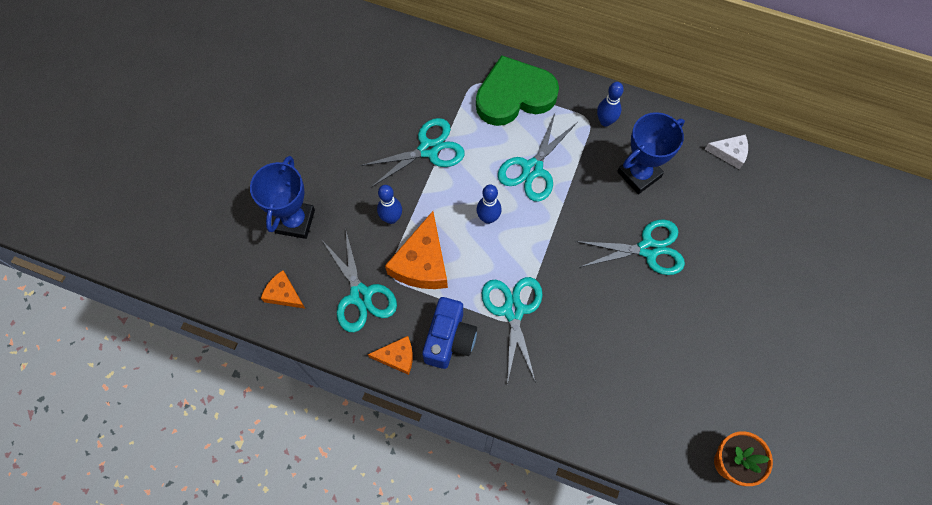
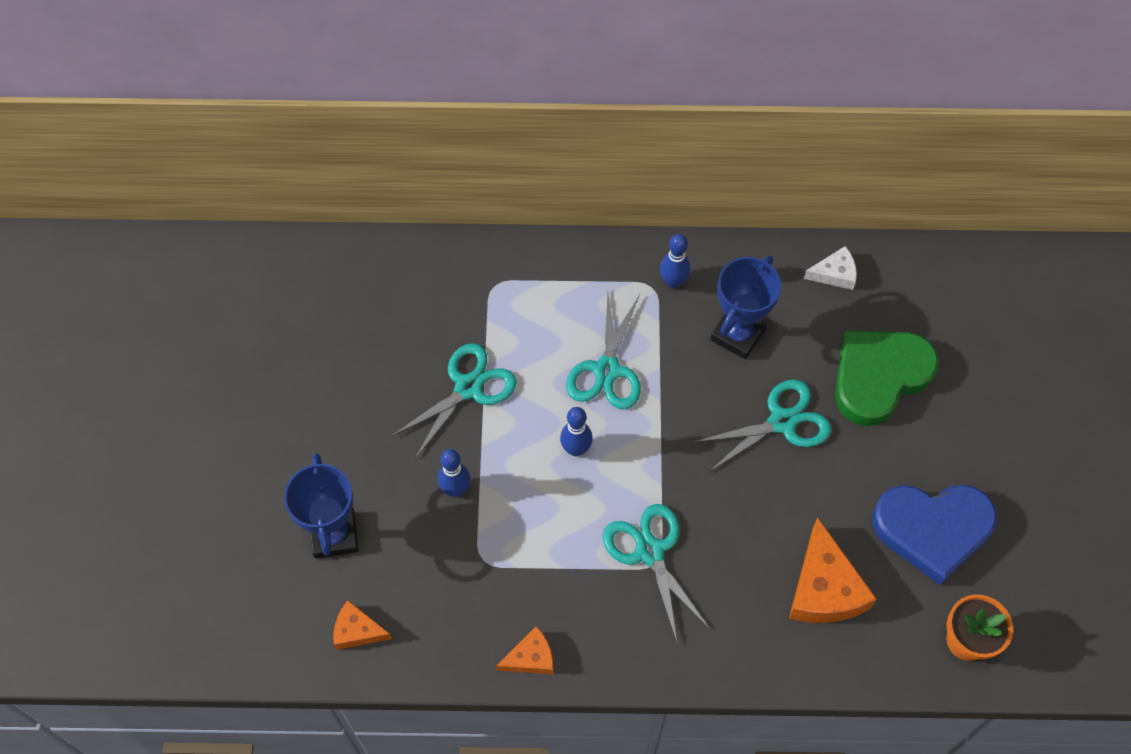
camera: 20 degrees left, 5 degrees down
turquoise scissors [321,228,397,332] -> none
orange cheese [385,211,448,289] -> orange cheese moved to [789,518,877,623]
blue camera [422,297,477,369] -> none
green heart [476,55,559,126] -> green heart moved to [835,331,939,426]
none -> blue heart [872,484,997,585]

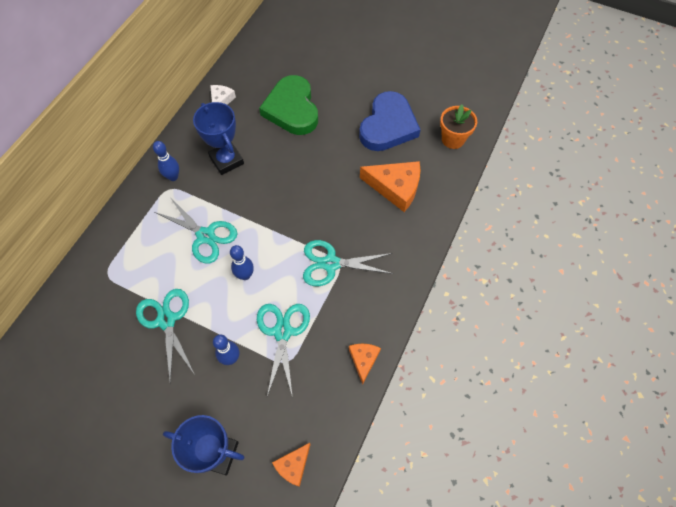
camera: 65 degrees left, 0 degrees up
turquoise scissors [694,379,831,472] -> turquoise scissors moved to [257,304,310,398]

